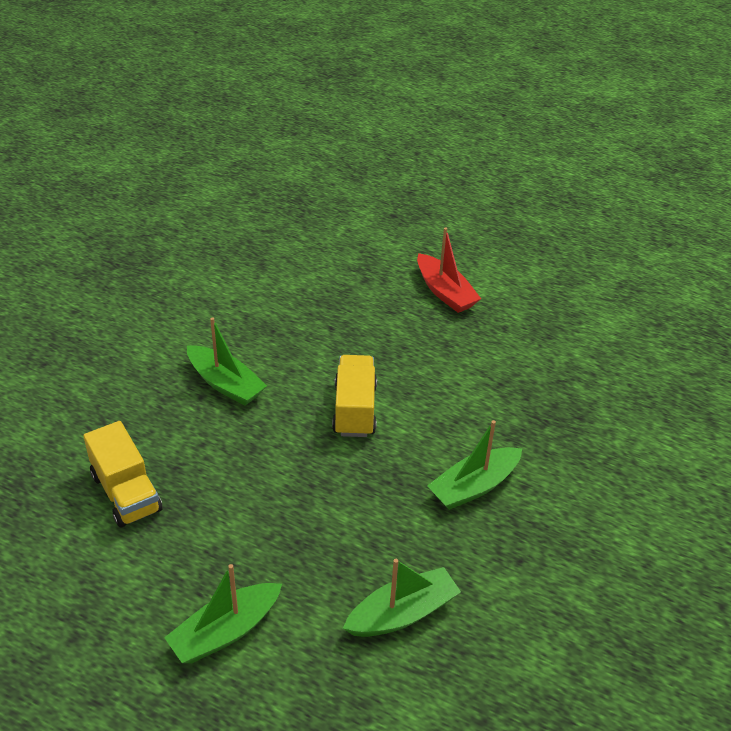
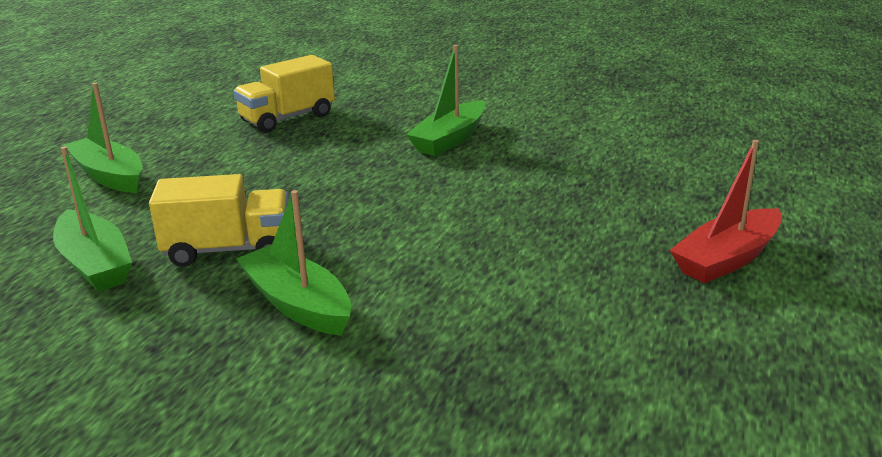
camera: 85 degrees right, 15 degrees down
yellow truck [332,355,377,437] -> yellow truck moved to [149,174,289,267]

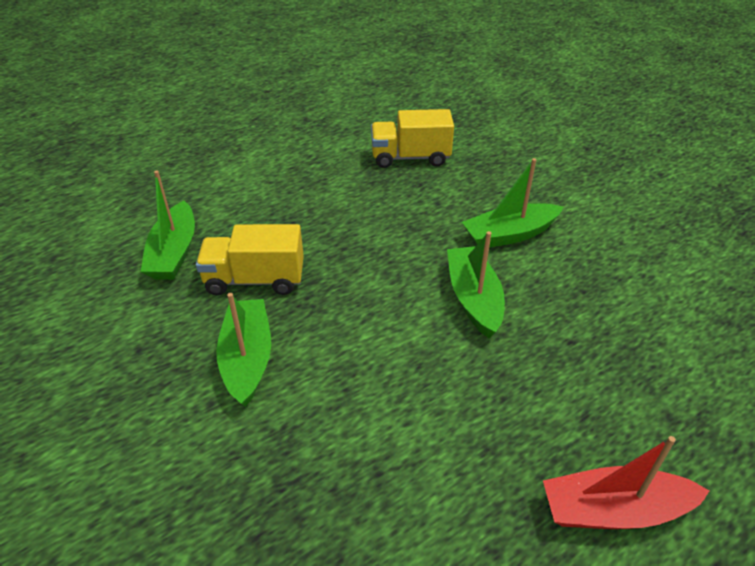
camera: 35 degrees right, 15 degrees up
green boat [64,83,143,193] -> green boat moved to [447,231,505,338]
yellow truck [149,174,289,267] -> yellow truck turned 150 degrees clockwise [196,224,304,295]

